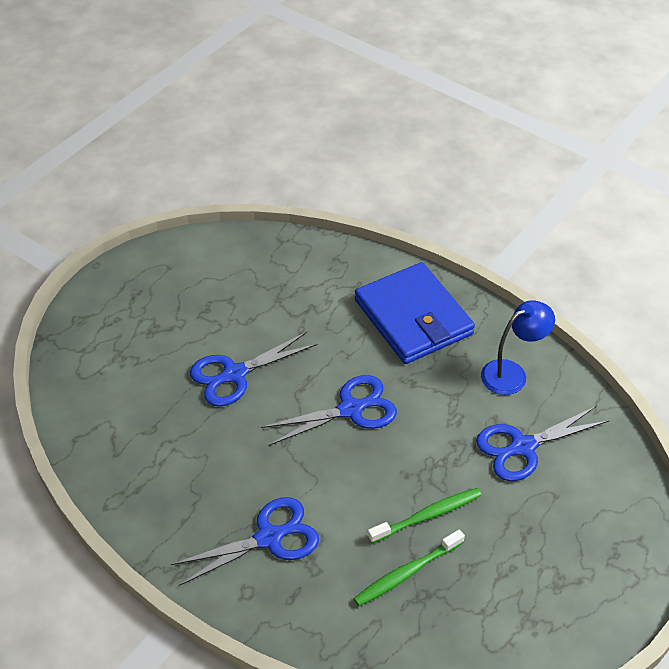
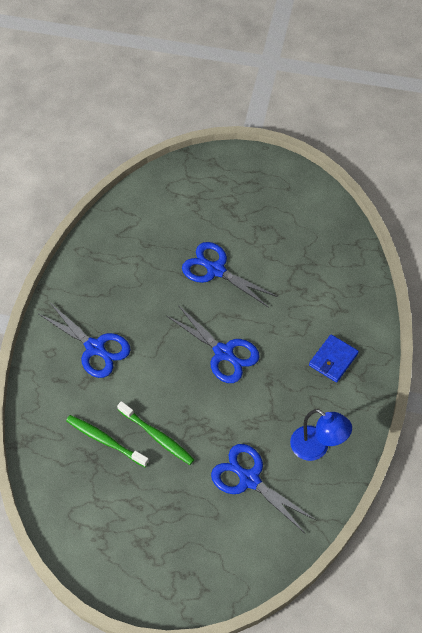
camera: 65 degrees right, 10 degrees up
blue wallet [355,262,475,364] -> blue wallet [309,334,359,383], size x0.49

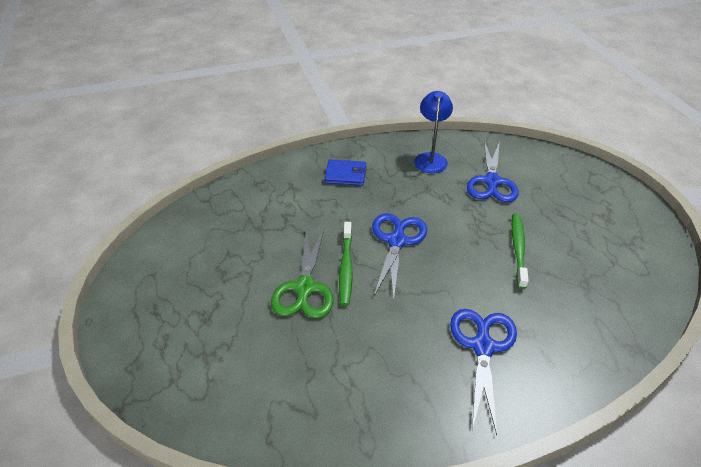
camera: 120 degrees left, 15 degrees down
green toothbrush [66,415,149,467] -> green toothbrush moved to [339,222,353,306]
blue scissors [182,242,278,308] -> green scissors [271,228,334,318]

